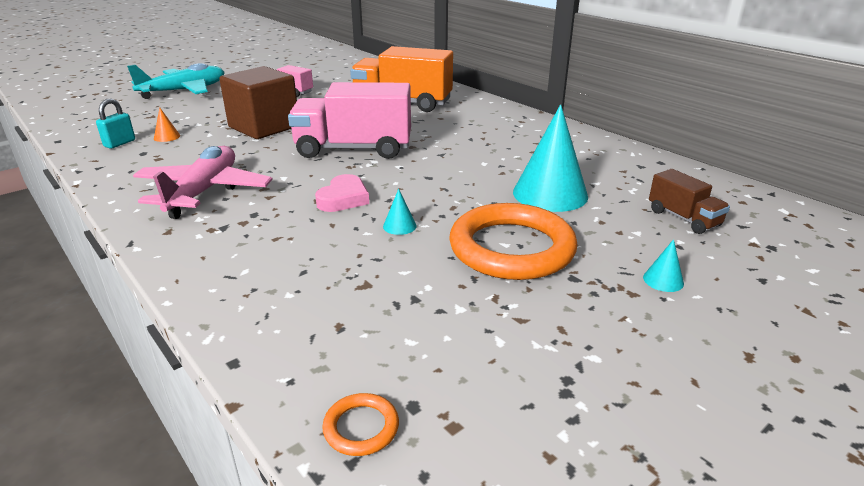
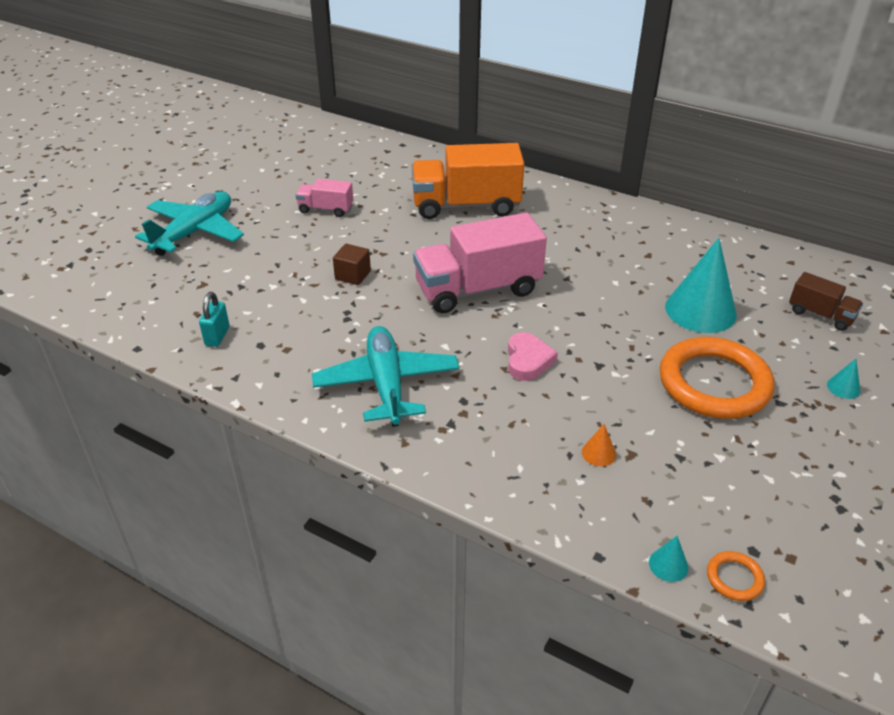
camera: 20 degrees left, 10 degrees up
pink plane [133,146,273,219] -> turquoise plane [312,326,459,427]
orange cone [154,107,180,142] -> orange cone moved to [582,424,616,466]
brown cube [219,66,297,139] -> brown cube [333,244,371,285], size x0.47
turquoise cone [383,189,417,235] -> turquoise cone moved to [649,536,688,582]

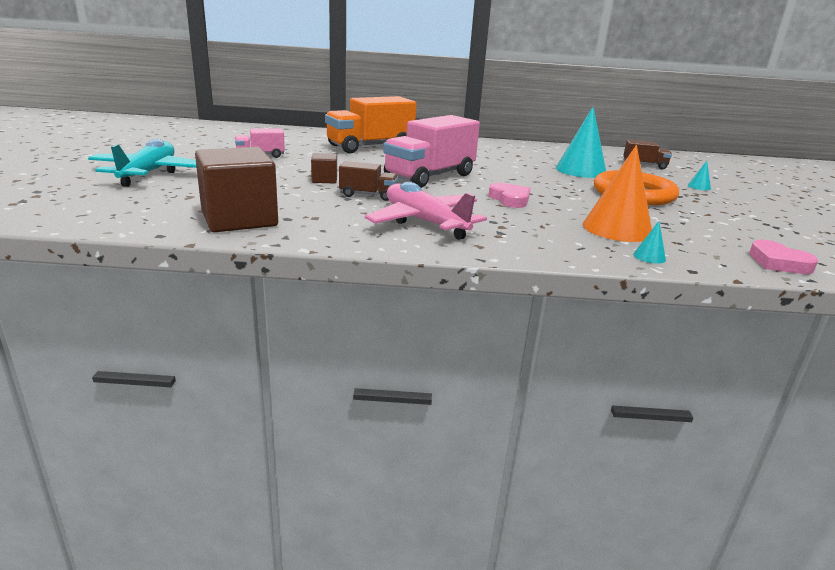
camera: 30 degrees left, 15 degrees down
turquoise padlock [199,292,230,347] -> brown cube [195,147,278,232]
turquoise plane [312,326,459,427] -> pink plane [365,182,487,240]
orange cone [582,424,616,466] -> orange cone [583,145,652,242], size x2.44
turquoise cone [649,536,688,582] -> turquoise cone moved to [633,221,666,264]
orange ring [707,551,765,601] -> pink heart [749,240,818,274]
none -> brown truck [339,161,398,201]

